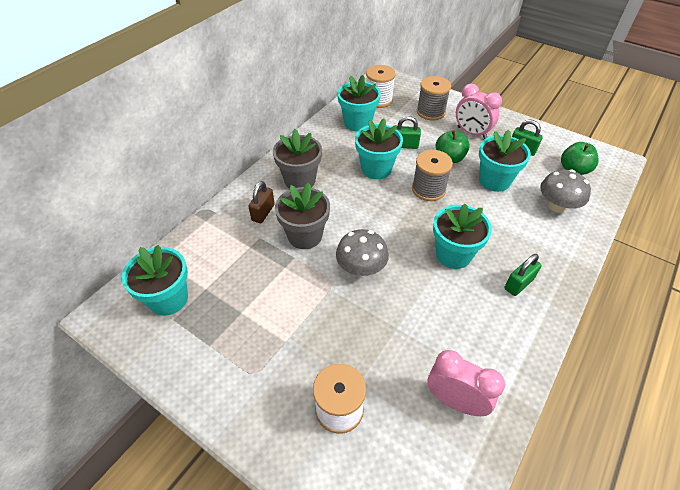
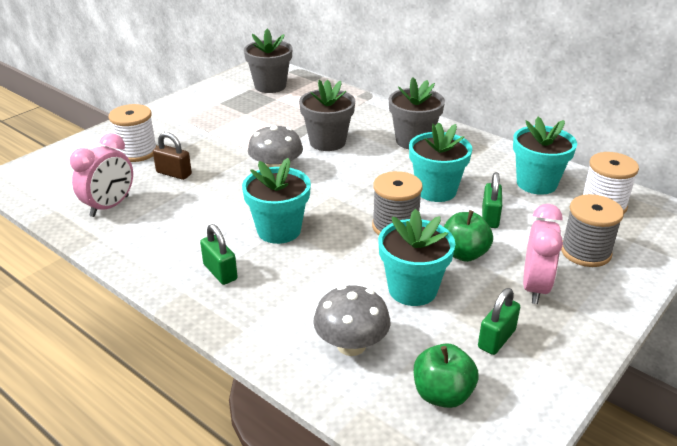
camera: 95 degrees right, 15 degrees down
turquoise flower pot [122,245,188,316] -> grey flower pot [244,29,293,93]
brown padlock [248,181,275,223] -> brown padlock moved to [153,132,192,180]
pink clock [456,84,502,139] -> pink clock turned 150 degrees clockwise [523,204,563,304]

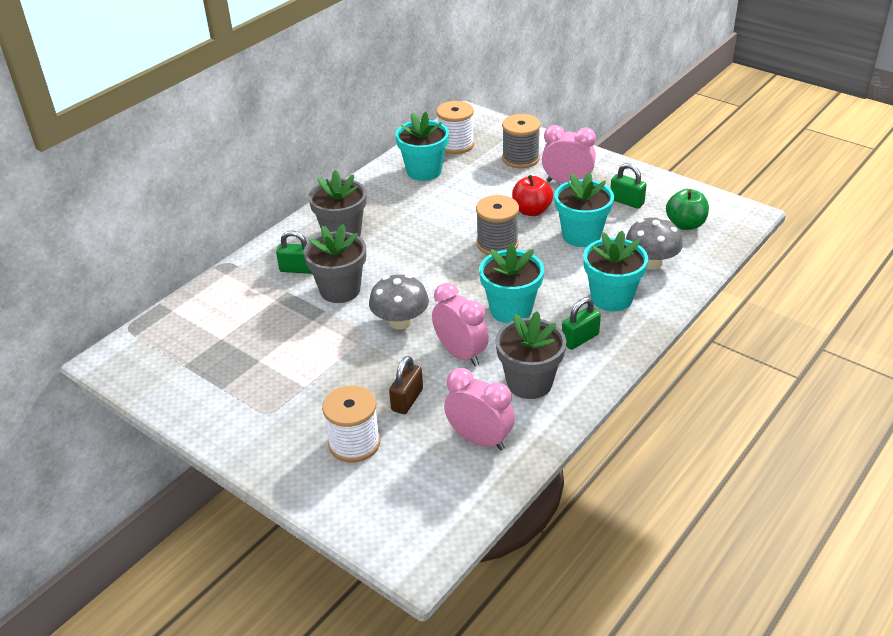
camera: 90 degrees left, 5 degrees up
grey flower pot [244,29,293,93] -> grey flower pot moved to [495,311,566,399]
turquoise flower pot [409,122,472,202] -> turquoise flower pot moved to [583,231,648,311]
green apple [444,210,493,262] -> red apple [512,175,553,216]
green padlock [482,172,502,228] -> green padlock moved to [276,231,312,274]
none -> pink clock [432,283,489,366]

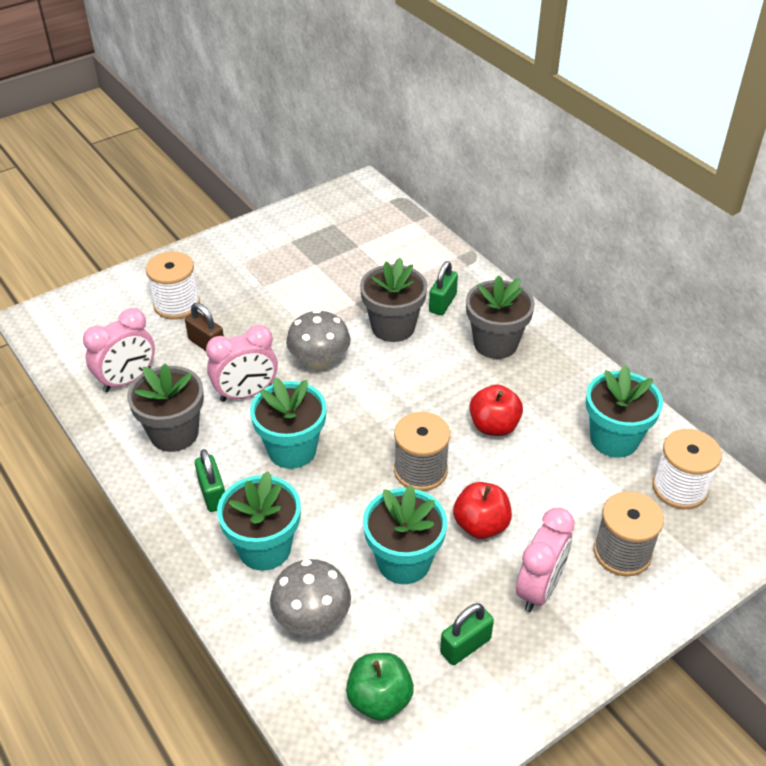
camera: 105 degrees right, 5 degrees up
none -> red apple [469,385,523,436]

